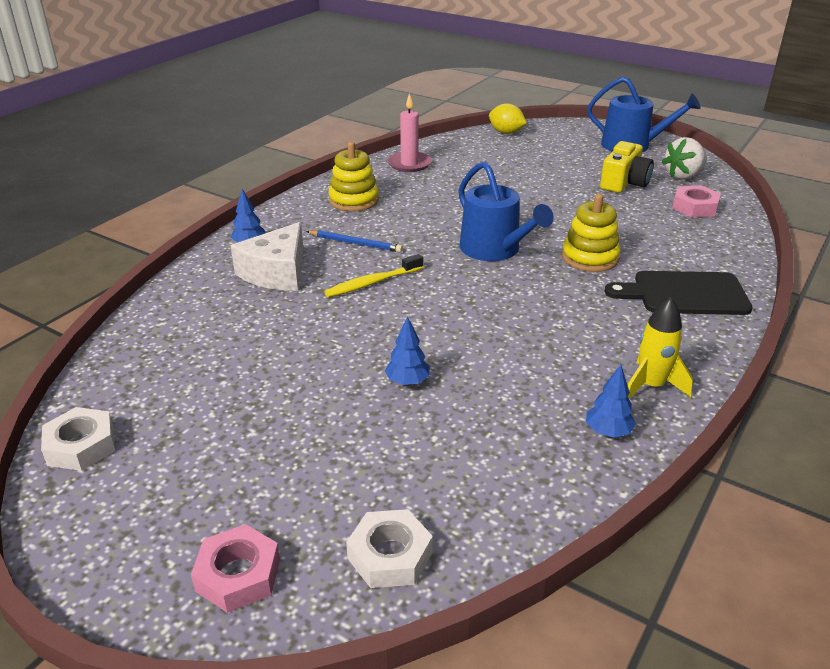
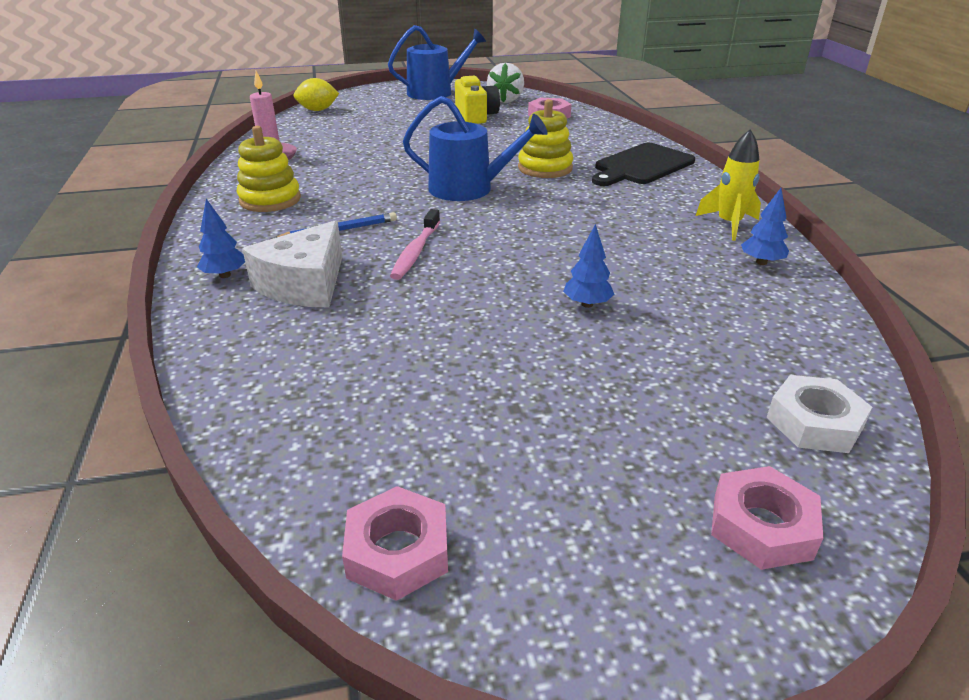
camera: 45 degrees left, 0 degrees up
white nut [41,407,115,471] -> pink nut [342,486,448,601]
white cheese [231,222,304,291] -> white cheese turned 45 degrees clockwise [242,220,342,307]
yellow toothbrush [324,254,423,298] -> pink toothbrush [390,209,440,280]

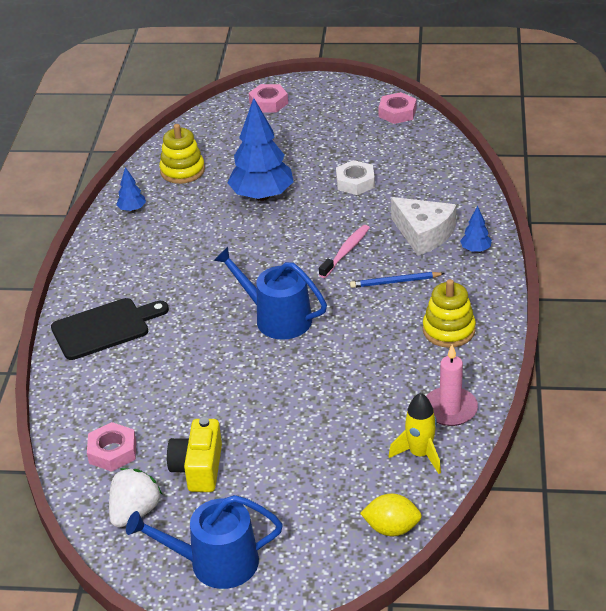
camera: 160 degrees left, 5 degrees up
white cheese [242,220,342,307] -> white cheese turned 90 degrees clockwise [391,197,456,256]
yellow stacking toy [518,99,573,178] -> yellow stacking toy moved to [159,124,205,184]
blue tree [563,224,614,308] -> blue tree [227,98,294,201], size x2.23
yellow rocket [696,130,761,241] -> yellow rocket moved to [388,393,441,474]
white nut [766,375,872,453] -> white nut moved to [336,160,375,195]

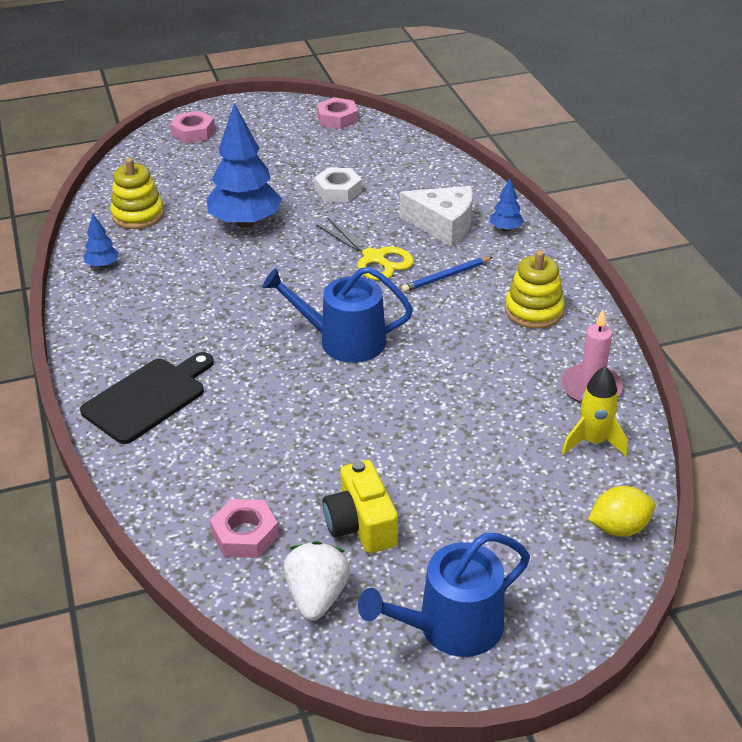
camera: 25 degrees left, 0 degrees up
pink toothbrush [319,225,370,278] -> yellow scissors [316,217,414,281]

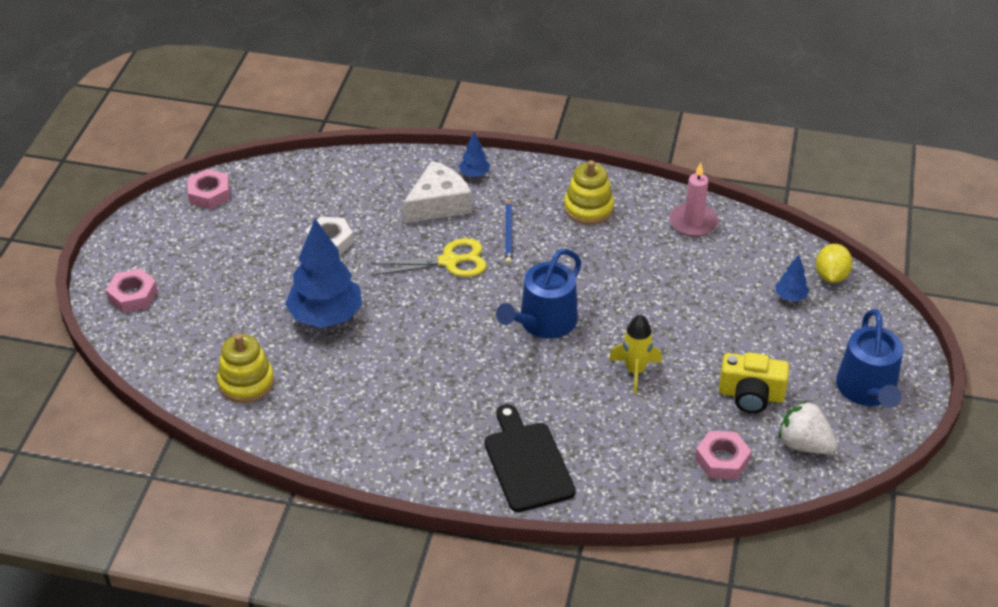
camera: 60 degrees left, 5 degrees up
blue tree [83,214,119,268] -> blue tree moved to [775,255,809,302]
yellow rocket [562,366,628,457] -> yellow rocket moved to [609,314,662,394]

